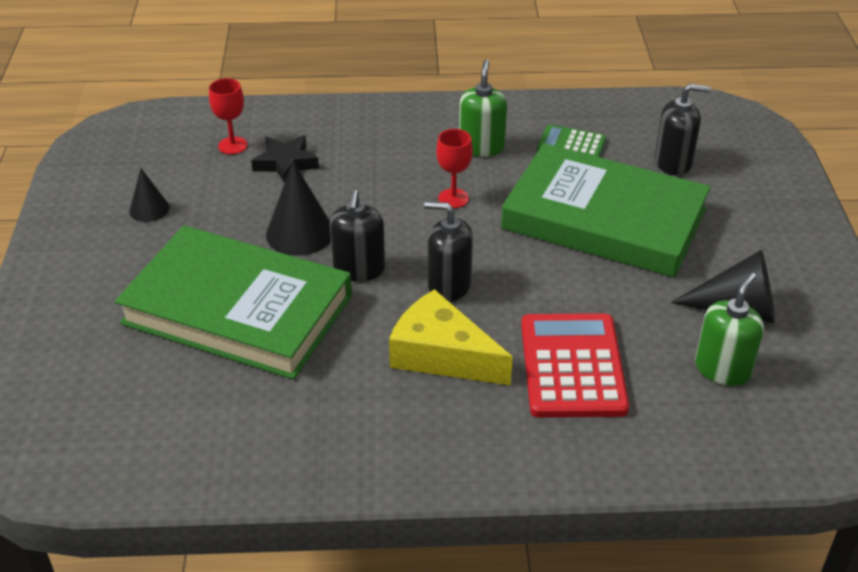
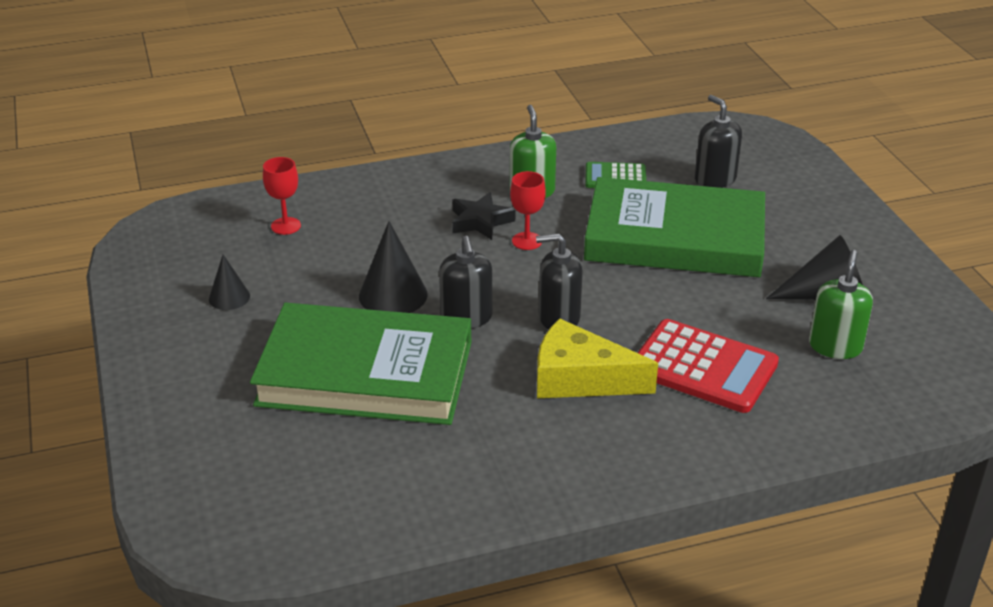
camera: 15 degrees left, 5 degrees down
black star [251,135,319,183] -> black star moved to [452,192,515,240]
red calculator [521,313,629,418] -> red calculator turned 135 degrees clockwise [638,319,779,413]
black soap dispenser [655,84,711,175] -> black soap dispenser turned 105 degrees counterclockwise [695,95,742,188]

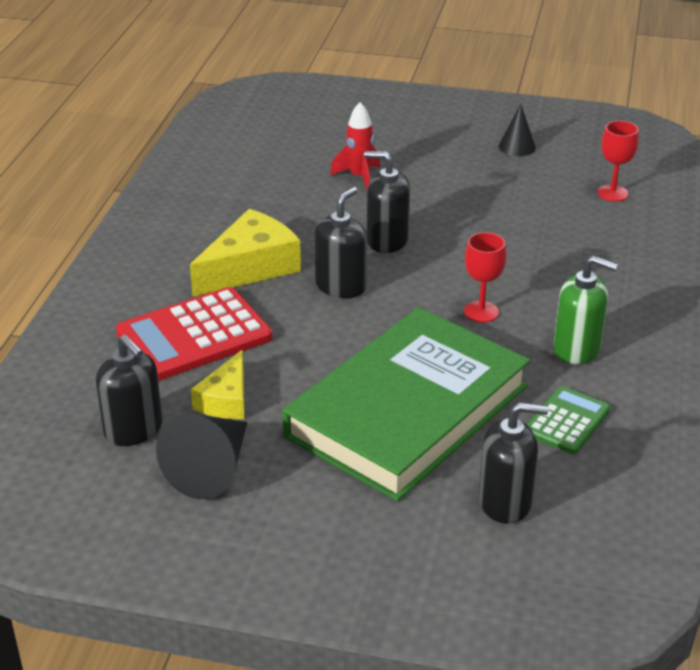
camera: 120 degrees right, 0 degrees up
green book [250,303,471,425] -> red rocket [330,102,380,189]
black cone [359,221,428,313] -> none
black star [452,192,515,240] -> none
green soap dispenser [809,250,873,359] -> black soap dispenser [96,335,162,446]
none -> yellow cheese [191,350,244,419]

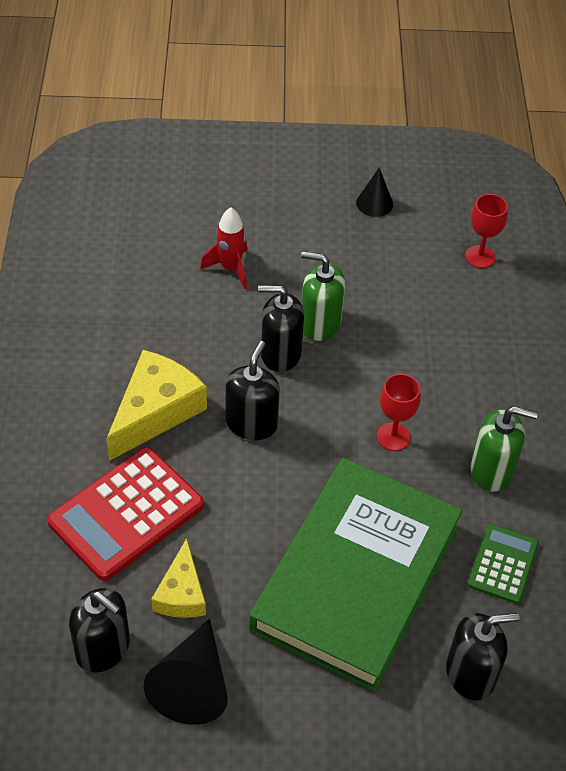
camera: 15 degrees left, 15 degrees up
none -> green soap dispenser [301,251,345,341]

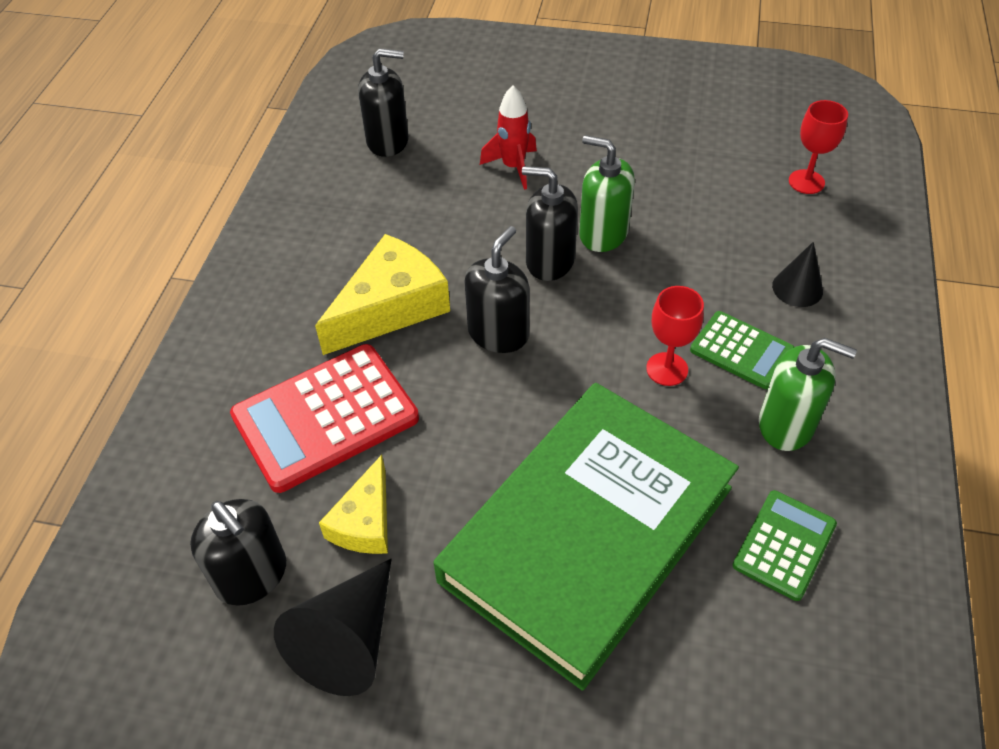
camera: 15 degrees right, 0 degrees up
black cone [356,168,393,217] -> black cone moved to [772,242,823,307]
black soap dispenser [446,613,520,701] -> black soap dispenser moved to [358,48,409,157]
none -> green calculator [690,311,794,389]

